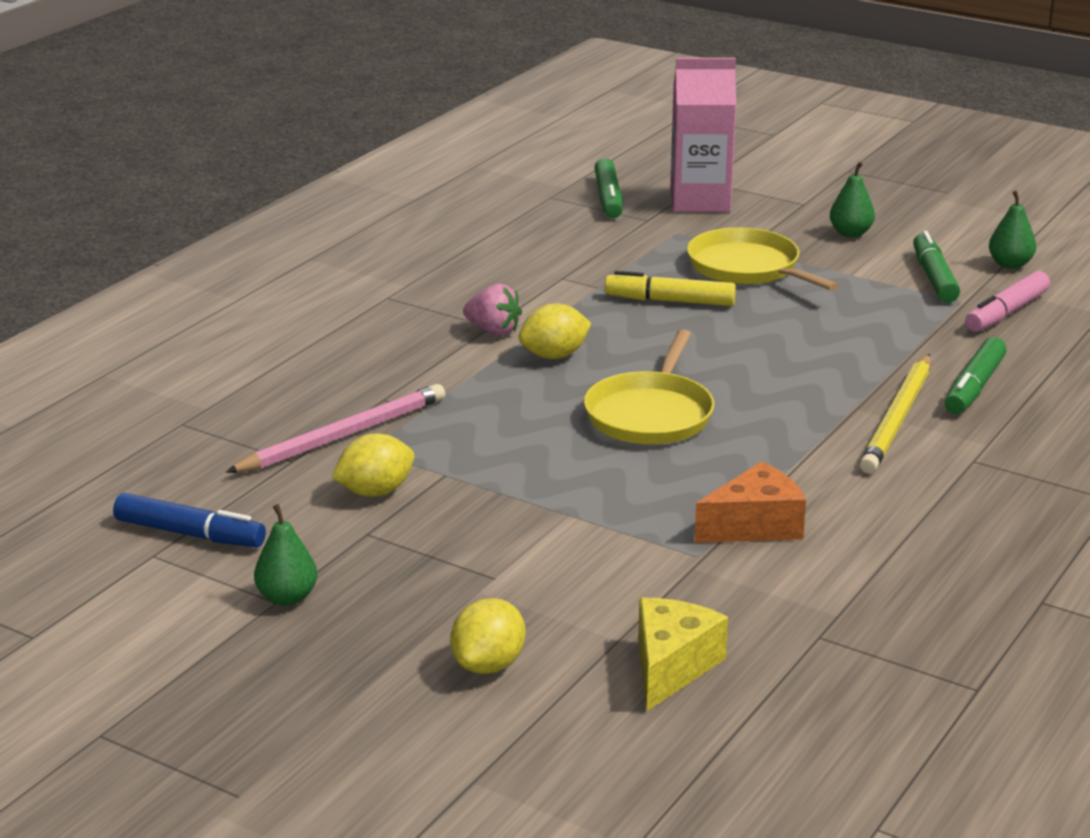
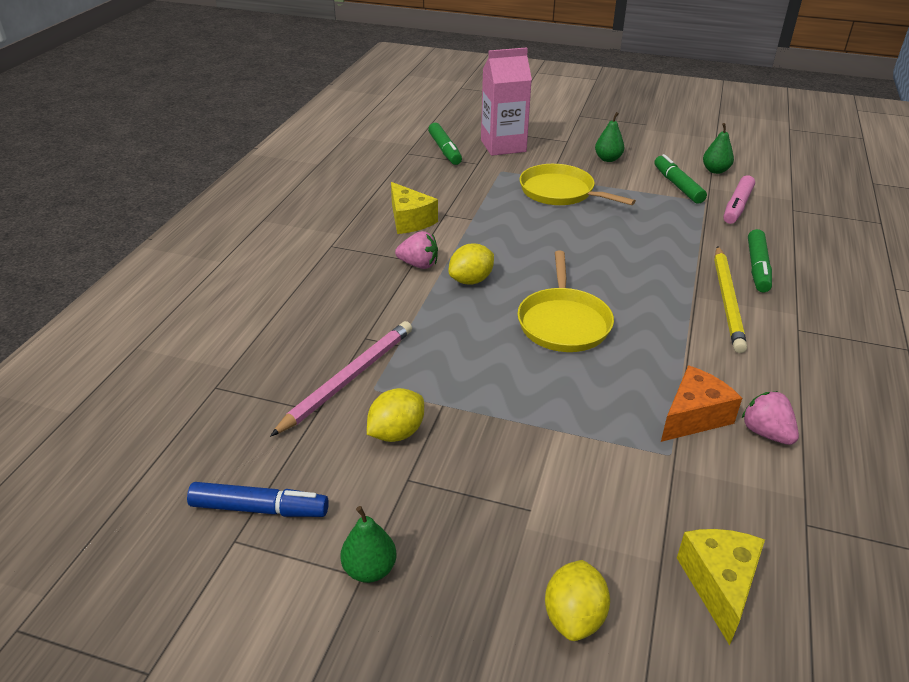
camera: 15 degrees left, 10 degrees up
yellow marker [605,271,736,306] -> none
none -> yellow cheese [391,182,438,234]
none -> pink strawberry [742,391,799,445]

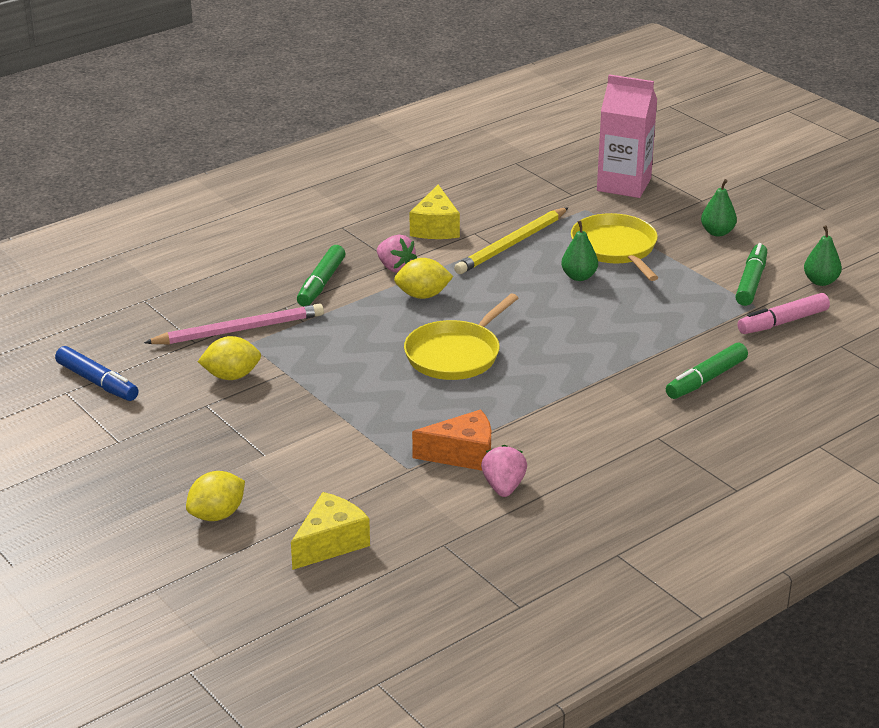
camera: 35 degrees right, 5 degrees down
green pear [340,506,396,583] -> green pear moved to [561,221,598,281]
green marker [428,123,462,165] -> green marker moved to [297,245,345,306]
yellow pencil [714,246,747,353] -> yellow pencil moved to [454,208,568,274]

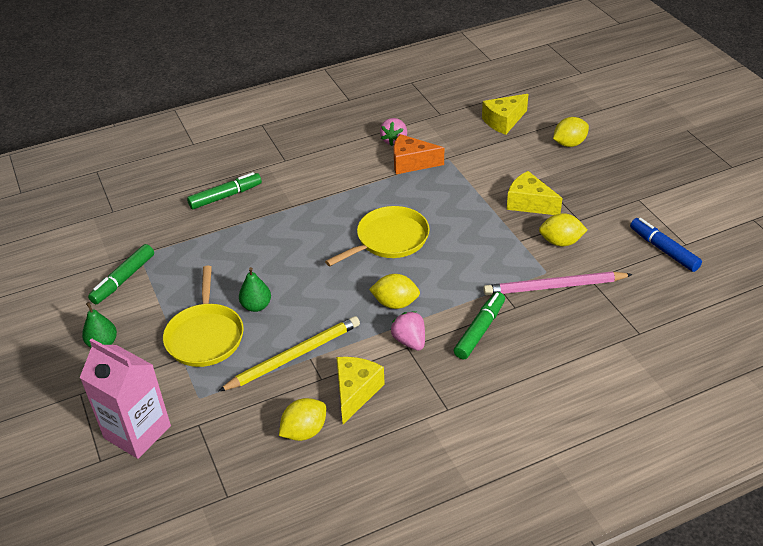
camera: 165 degrees left, 10 degrees up
pink marker [737,293,830,334] -> none
green pear [804,225,842,286] -> none
none -> yellow lemon [279,398,326,441]
none -> yellow cheese [507,171,562,215]

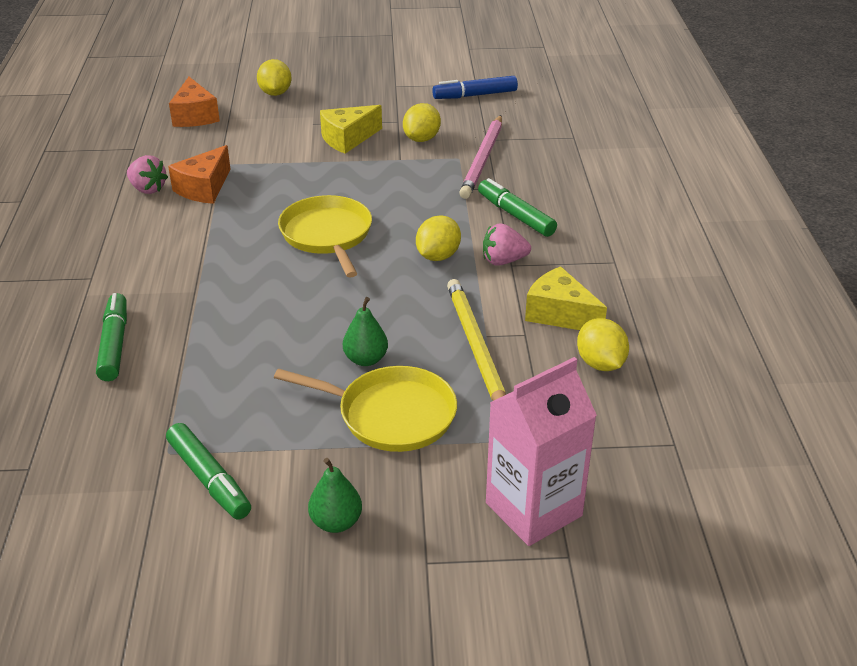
camera: 70 degrees left, 5 degrees down
yellow cheese [482,94,528,135] -> orange cheese [169,77,220,127]

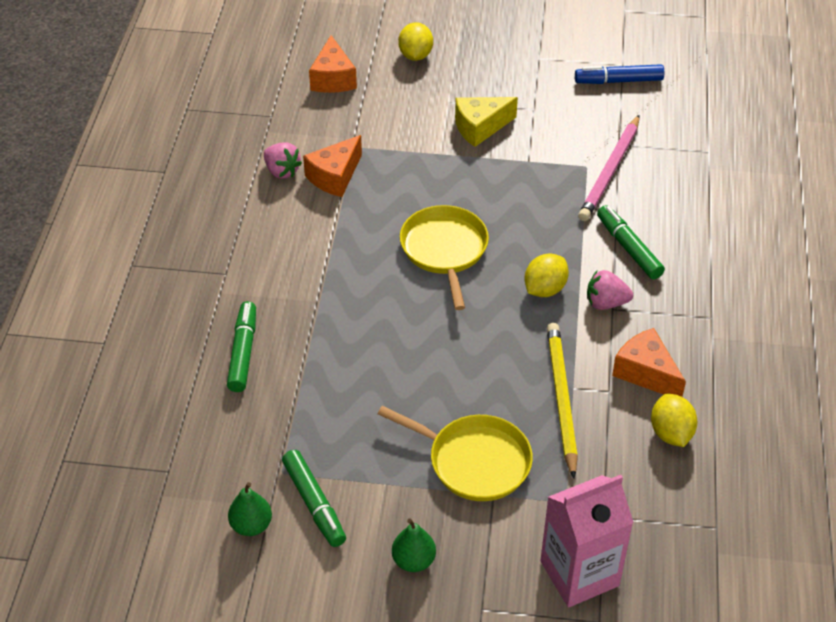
camera: 10 degrees right, 10 degrees up
green pear [343,297,388,366] -> green pear moved to [228,482,272,536]
yellow lemon [403,103,441,142] -> none
yellow cheese [525,266,607,330] -> orange cheese [612,328,686,397]

